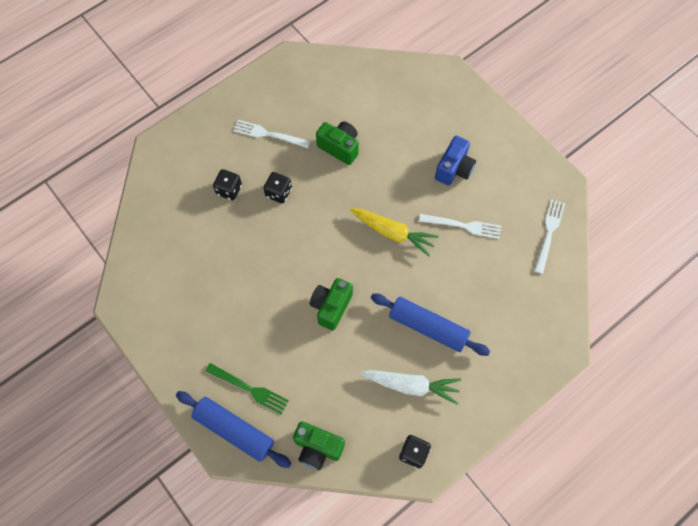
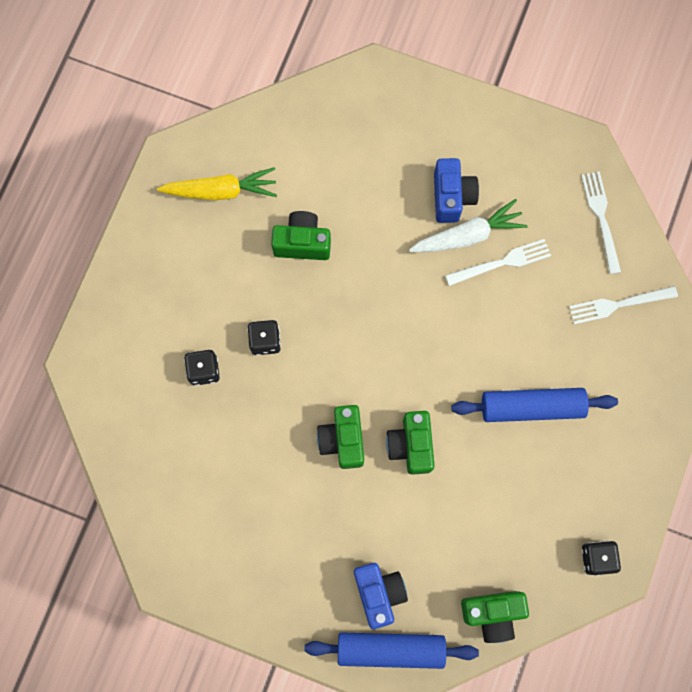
camera: 30 degrees left, 10 degrees up
green fork [205,363,289,414] -> blue camera [354,563,408,629]
white fork [233,120,310,148] -> white fork moved to [569,286,678,324]
yellow carrot [350,208,439,256] -> yellow carrot moved to [157,167,277,200]
white carrot [360,370,461,404] -> white carrot moved to [409,199,528,252]
none -> green camera [317,405,364,469]

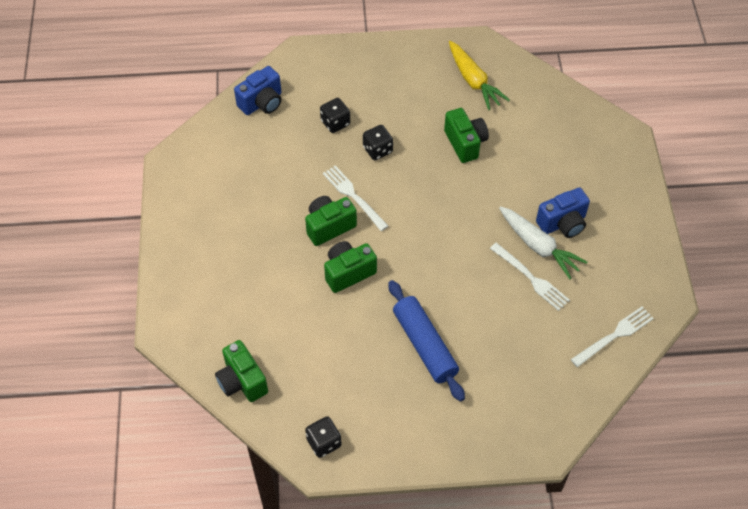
camera: 65 degrees right, 20 degrees down
blue rolling pin [304,632,479,669] -> none
blue camera [354,563,408,629] -> blue camera moved to [234,66,281,115]
white fork [569,286,678,324] -> white fork moved to [323,166,388,231]

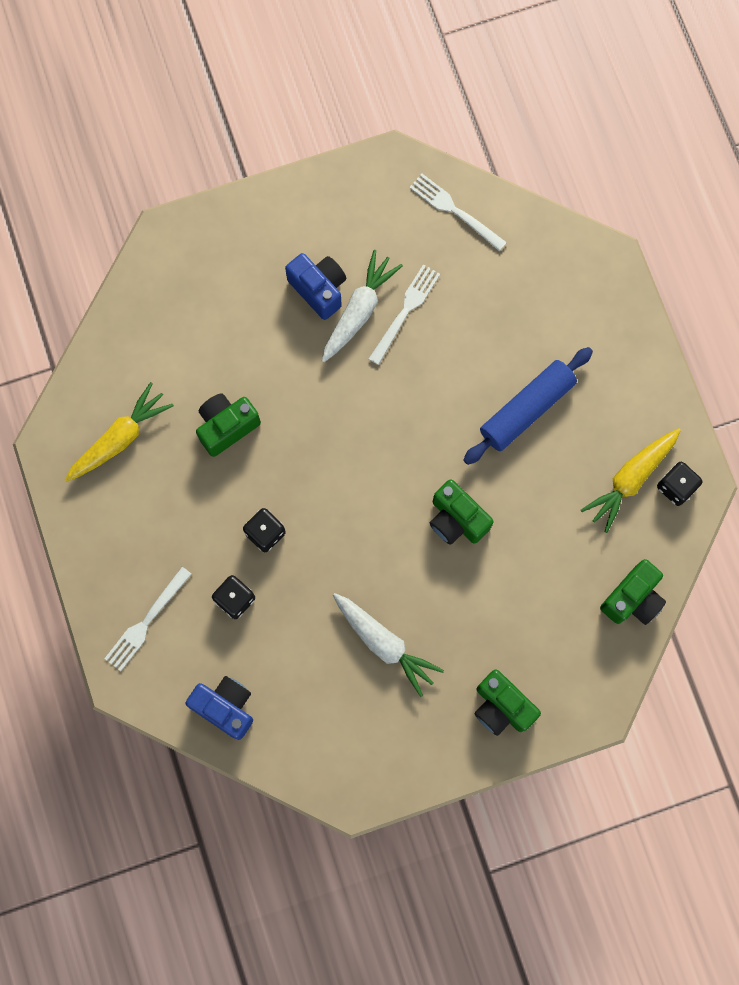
camera: 105 degrees left, 20 degrees up
green camera [305,196,357,246] -> green camera moved to [475,670,541,736]
white fork [323,166,388,231] -> white fork moved to [104,567,192,671]
none -> white carrot [333,593,444,697]
none -> yellow carrot [581,428,681,533]

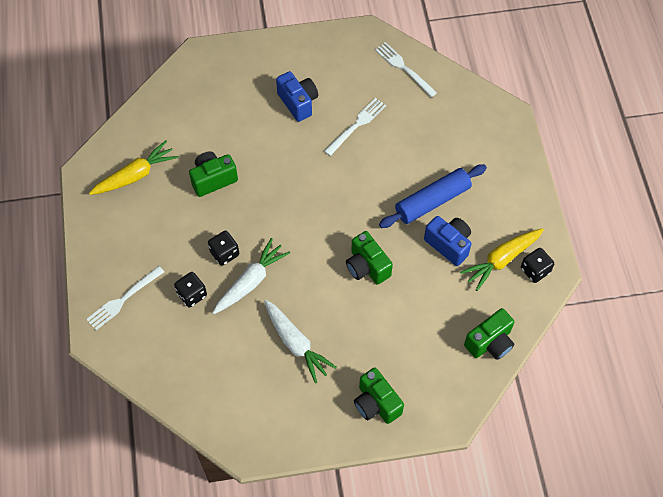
camera: 10 degrees right, 15 degrees down
blue camera [185,676,253,740] -> blue camera moved to [424,216,471,266]
white carrot [322,250,403,363] -> white carrot moved to [213,238,290,314]

